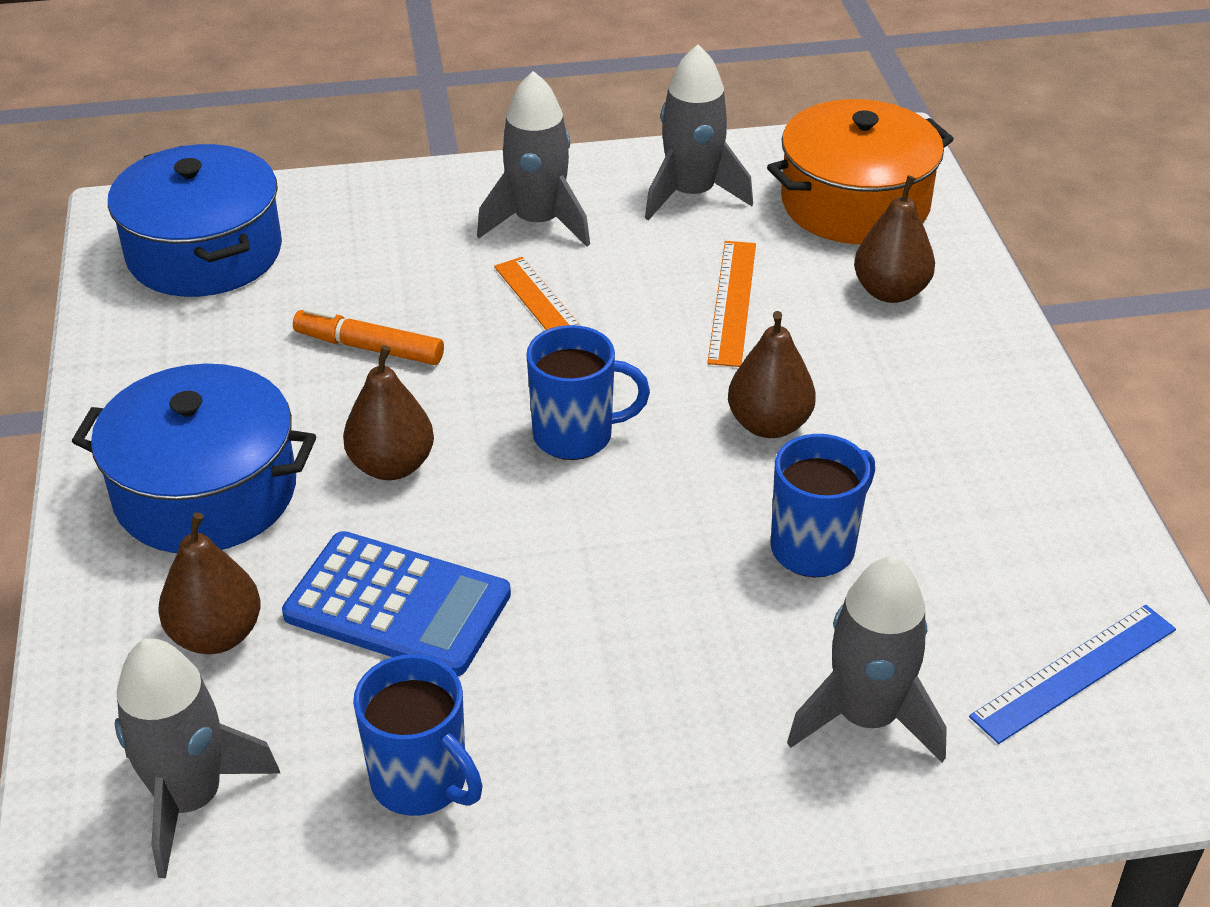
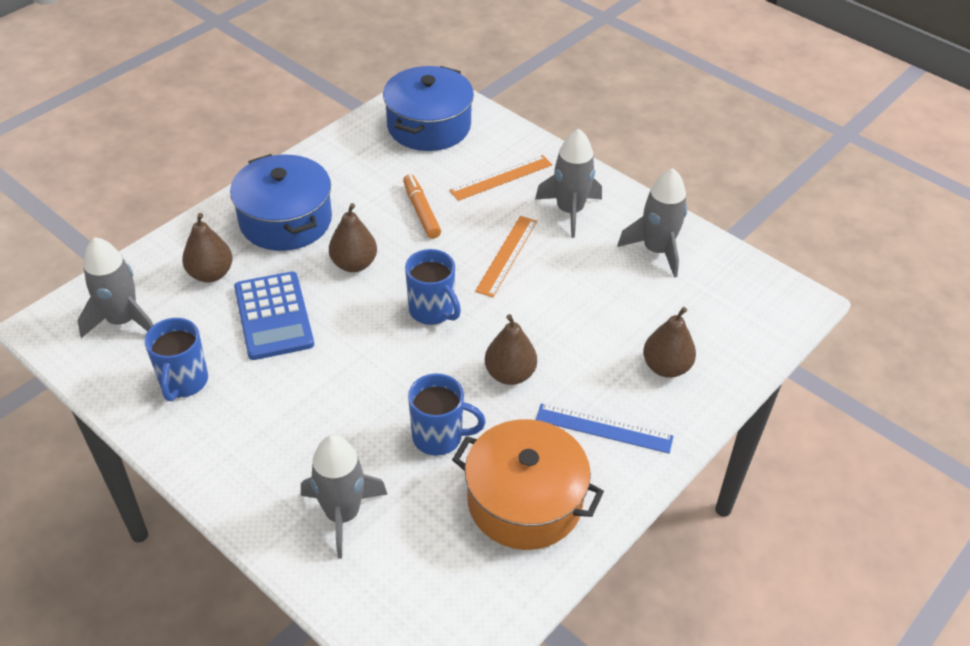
camera: 50 degrees right, 5 degrees up
orange ruler [708,241,756,367] -> orange ruler moved to [449,155,552,201]
orange pot [767,99,954,244] -> orange pot moved to [452,419,604,550]
blue ruler [969,605,1176,744] -> blue ruler moved to [536,403,673,454]

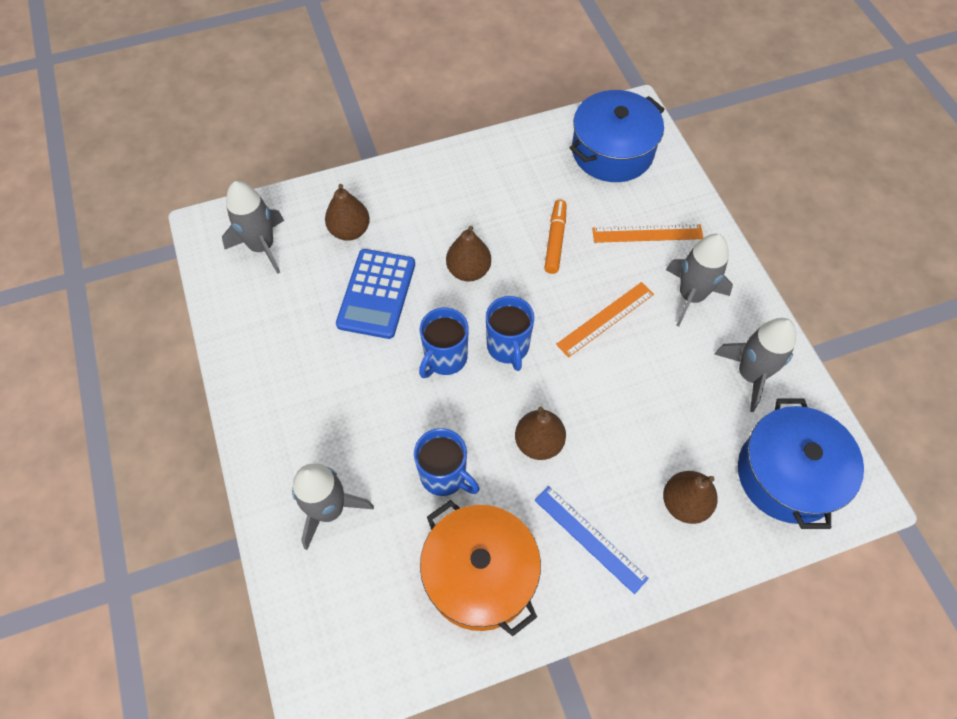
camera: 30 degrees right, 15 degrees up
blue mug [144,318,208,401] -> blue mug moved to [419,308,469,378]
blue pot [230,154,332,251] -> blue pot moved to [738,399,864,529]

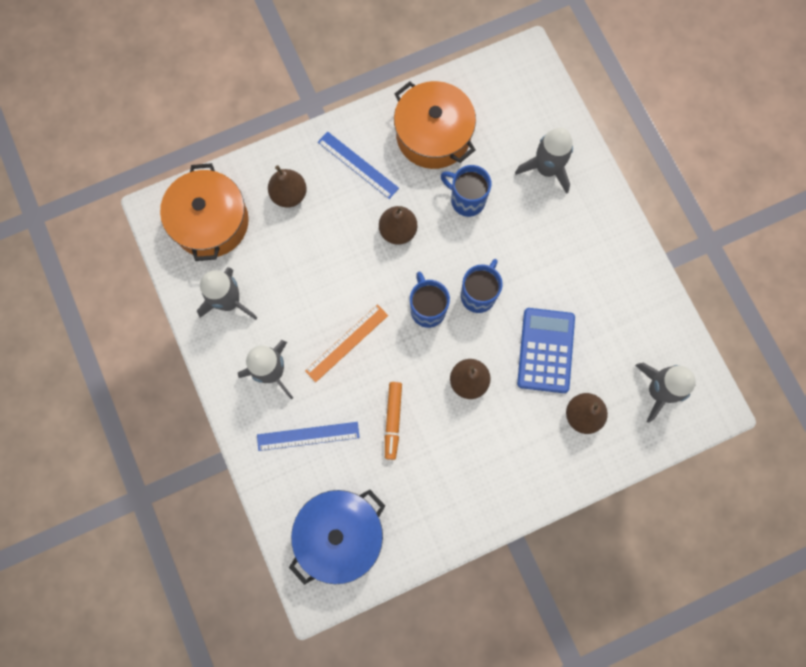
camera: 175 degrees right, 15 degrees up
orange ruler [592,224,703,243] -> blue ruler [257,422,360,451]
blue pot [738,399,864,529] -> orange pot [160,163,249,261]

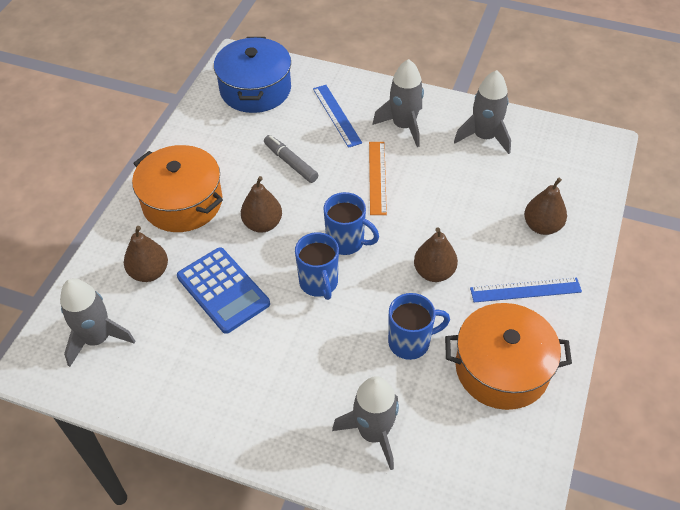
camera: 135 degrees right, 25 degrees down
orange pot [160,163,249,261] -> orange pot moved to [132,145,223,232]
blue ruler [257,422,360,451] -> blue ruler turned 60 degrees counterclockwise [313,85,362,148]
orange marker [385,382,402,460] -> grey marker [264,135,318,183]

